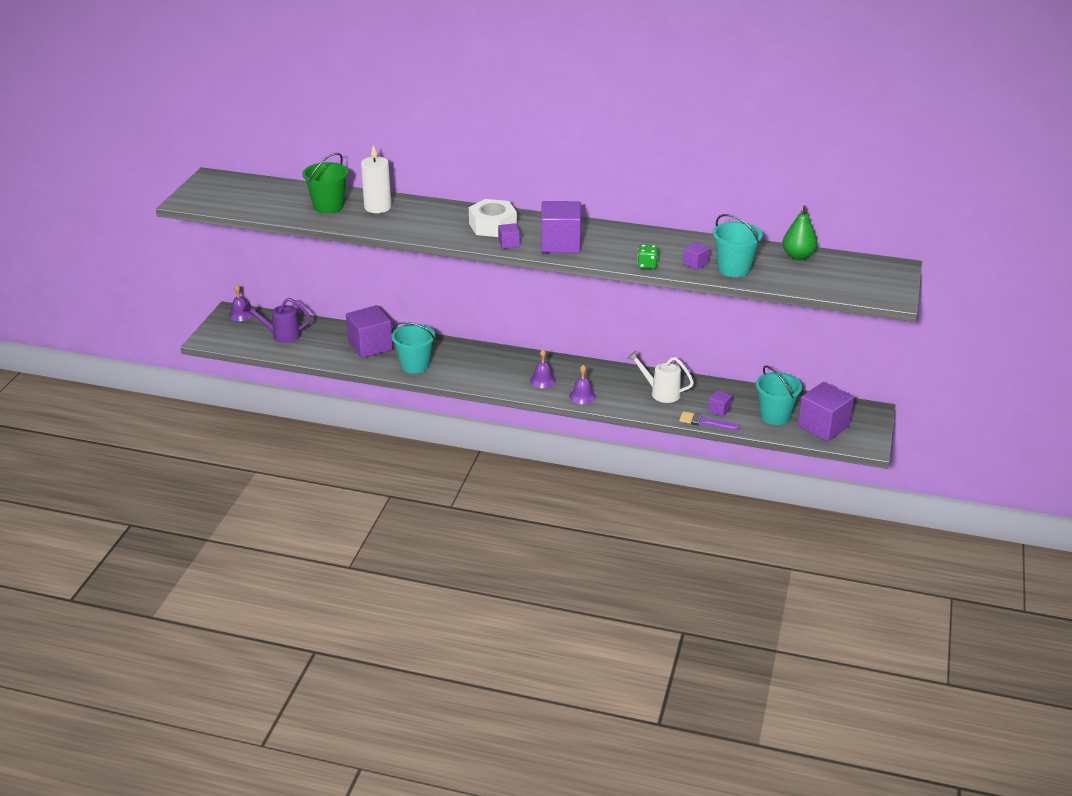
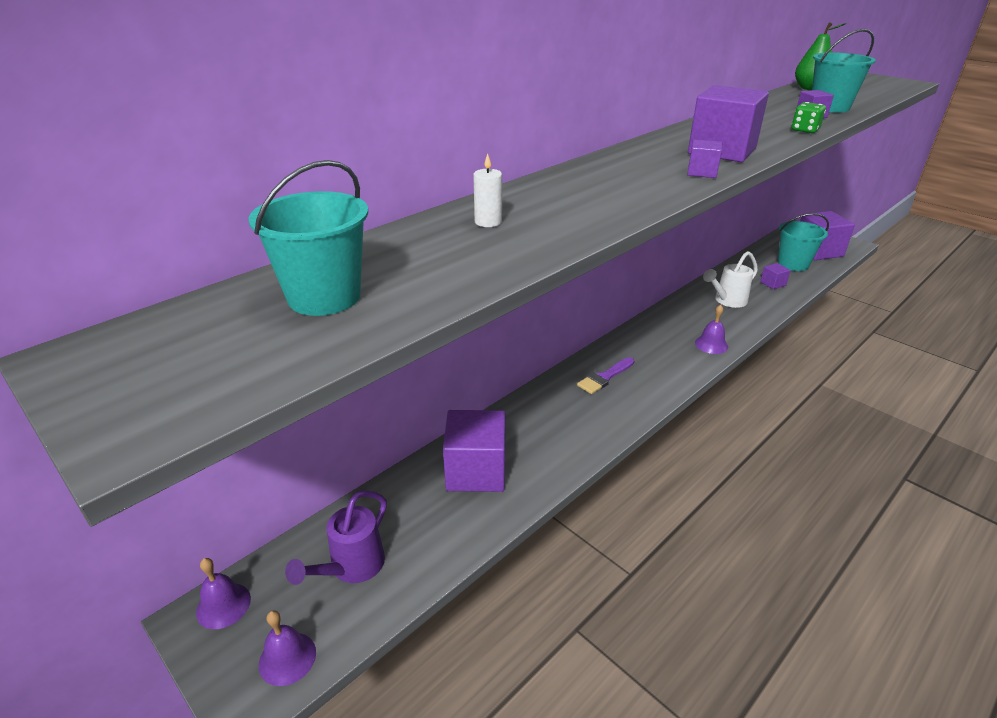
camera: 60 degrees left, 0 degrees up
green bucket [302,153,348,214] -> none
white candle [361,145,392,213] -> white candle [473,153,502,227], size x0.53
turquoise bucket [391,322,435,374] -> turquoise bucket moved to [249,160,368,316]
white nut [469,199,517,237] -> none
purple bell [530,349,556,388] -> purple bell moved to [259,610,316,686]
purple brush [679,411,739,430] -> purple brush moved to [577,357,634,394]

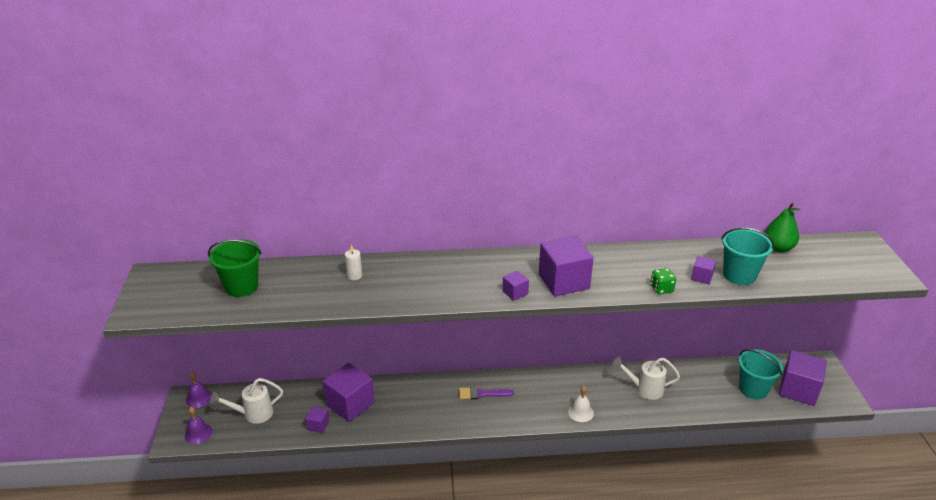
camera: 40 degrees right, 0 degrees up
turquoise bucket [249,160,368,316] -> green bucket [208,240,261,297]
purple watering can [285,490,387,585] -> white watering can [210,378,283,424]
purple bell [695,305,728,354] -> white bell [568,386,594,422]
purple cube [760,263,791,289] -> purple cube moved to [306,407,329,433]

